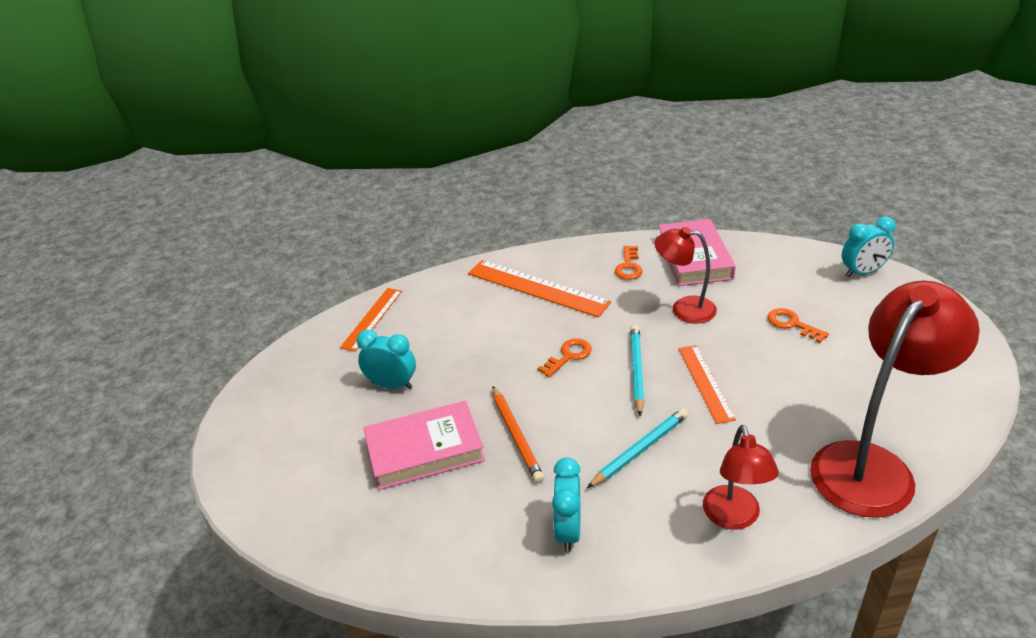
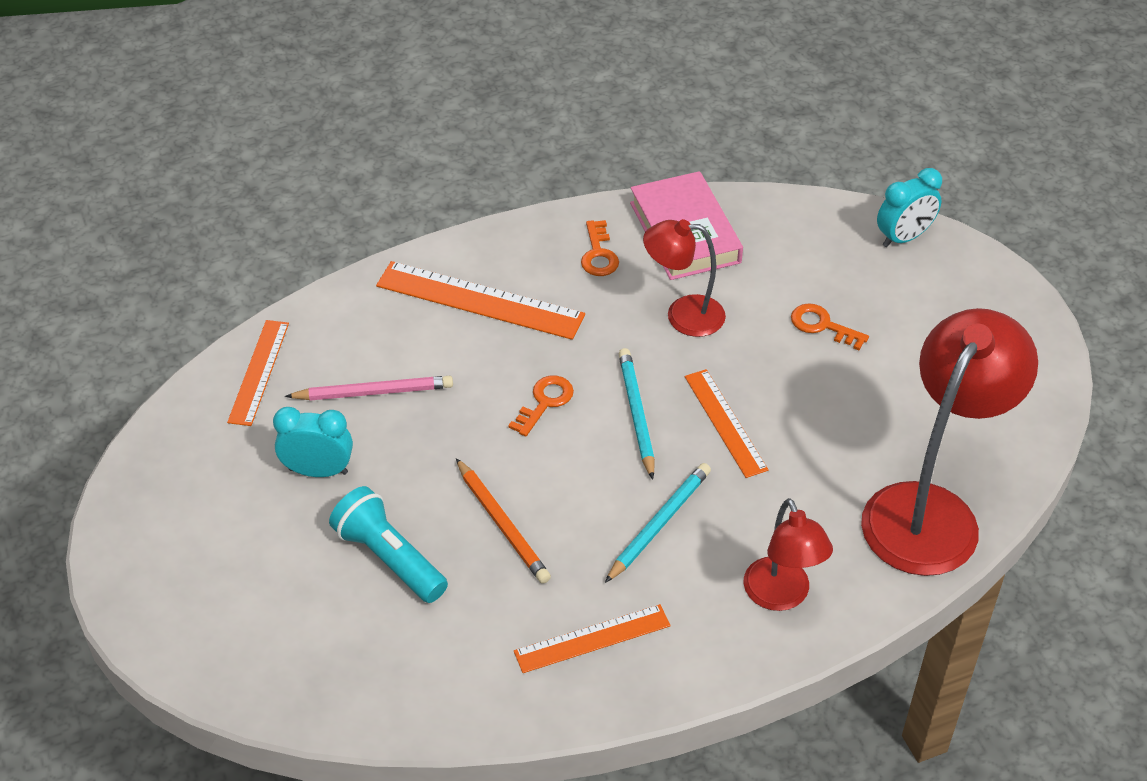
camera: 15 degrees left, 10 degrees up
pink book [363,401,485,490] -> turquoise flashlight [329,486,448,603]
turquoise clock [552,458,581,552] -> orange ruler [514,604,671,673]
none -> pink pencil [285,376,453,400]

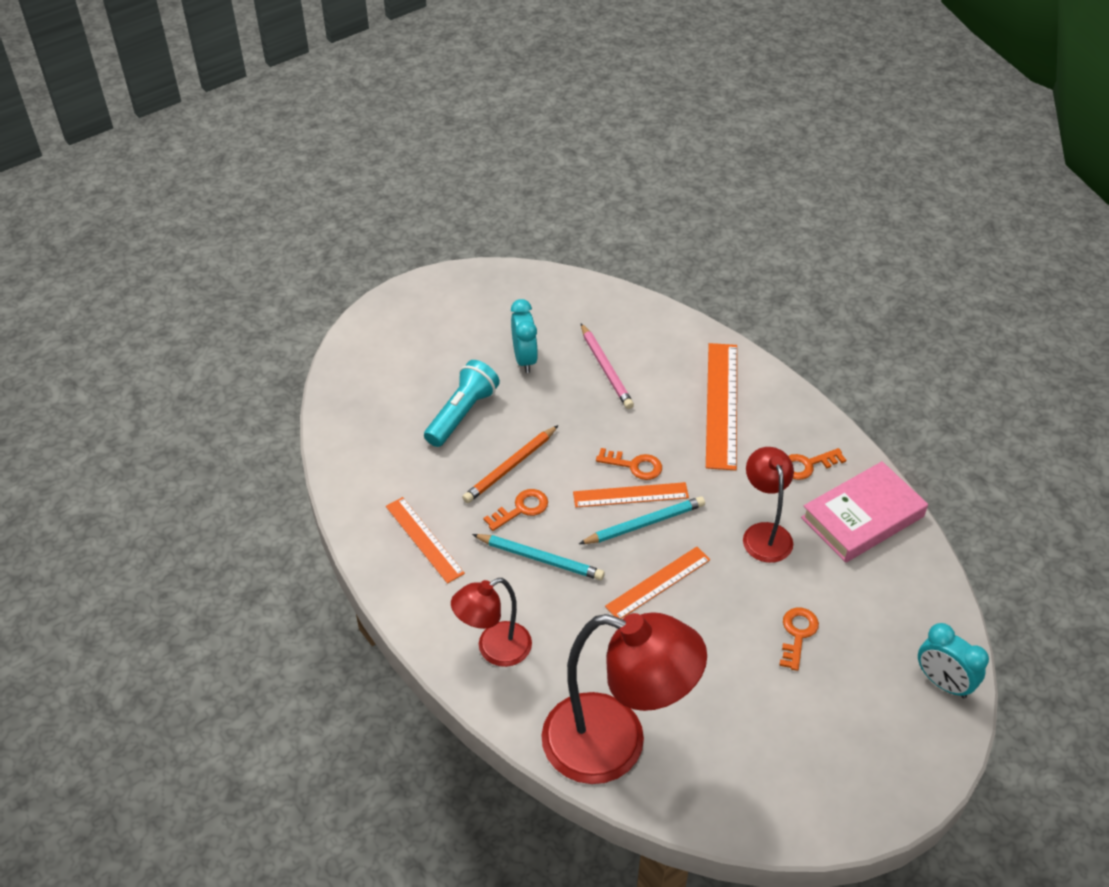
camera: 75 degrees right, 0 degrees up
orange ruler [227,320,289,426] -> orange ruler moved to [573,482,689,507]
none -> orange key [483,489,548,531]

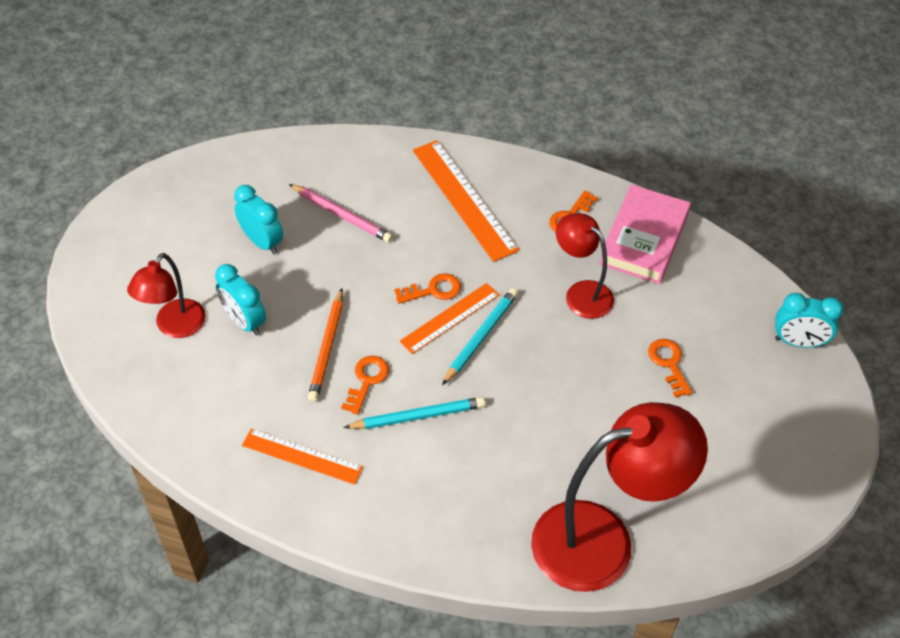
camera: 35 degrees left, 5 degrees up
turquoise flashlight [424,360,500,447] -> turquoise clock [215,264,266,336]
red lamp [451,578,532,667] -> red lamp moved to [127,253,206,338]
orange ruler [605,547,710,619] -> none

